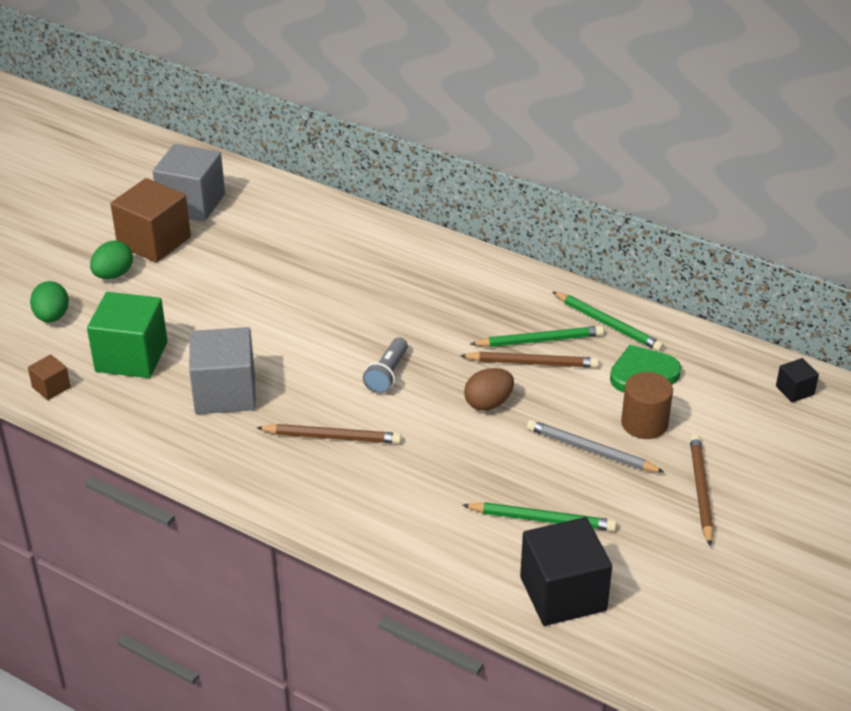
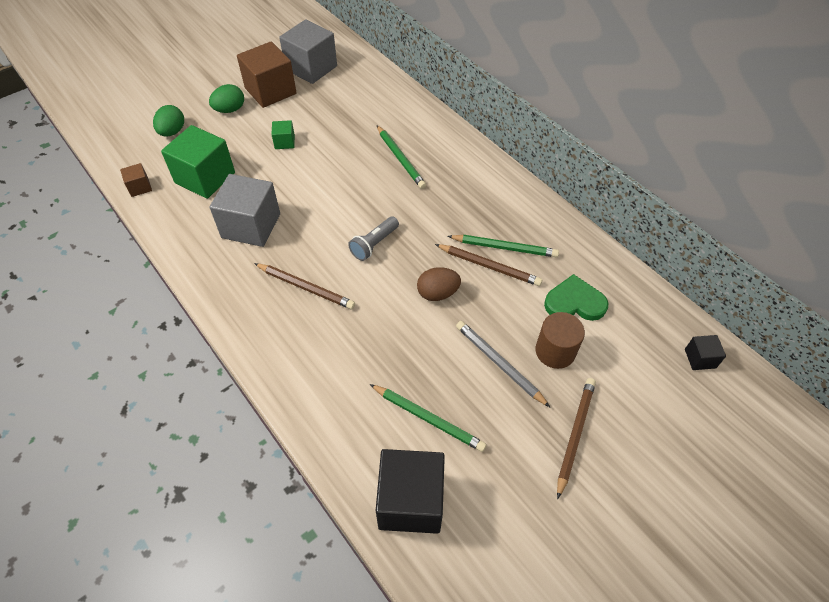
camera: 20 degrees right, 15 degrees up
green pencil [553,292,664,351] -> green pencil moved to [377,125,426,189]
none -> green cube [271,120,295,149]

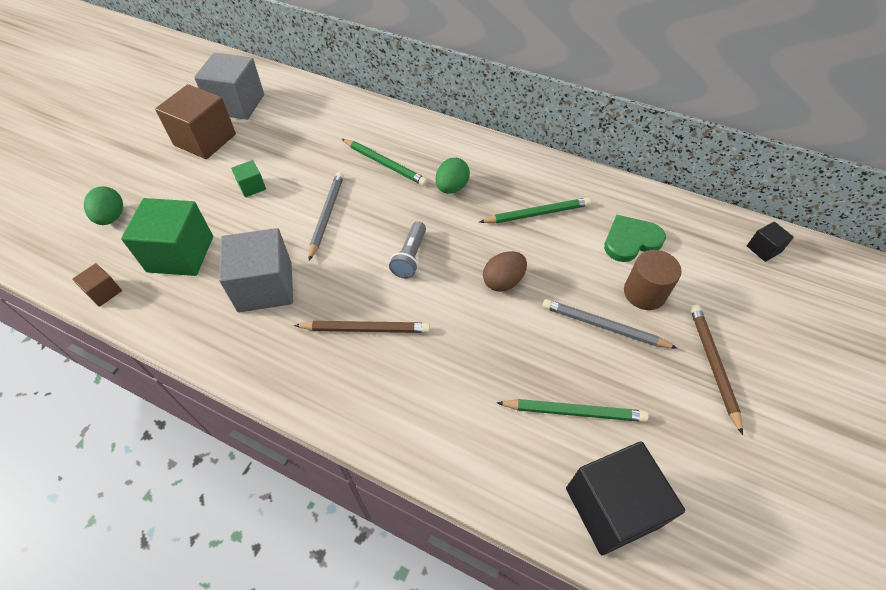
camera: 25 degrees left, 0 degrees up
green egg [209,84,244,113] -> green egg moved to [436,158,470,194]
brown pencil [435,244,542,286] -> none
none -> grey pencil [309,172,344,261]

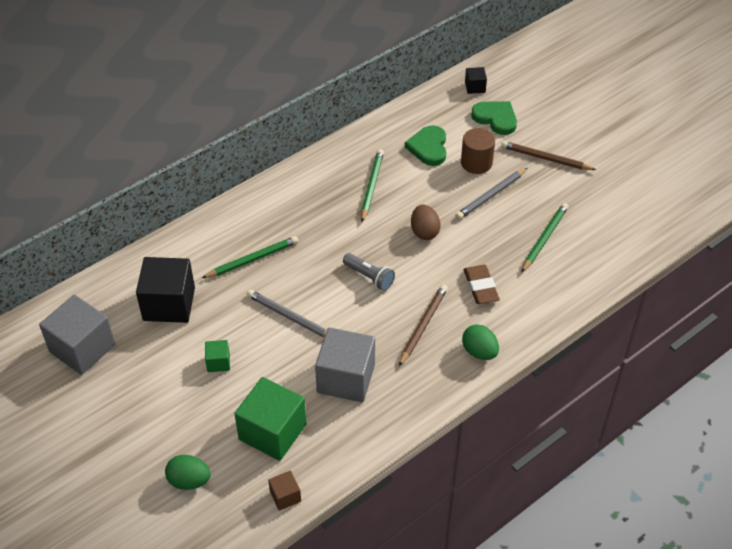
camera: 65 degrees left, 5 degrees down
brown cube [155,84,236,159] -> none
green egg [436,158,470,194] -> green egg moved to [462,324,499,360]
black cube [566,441,685,555] -> black cube moved to [136,257,195,323]
none -> brown eraser [463,265,500,304]
none -> green heart [471,101,517,135]

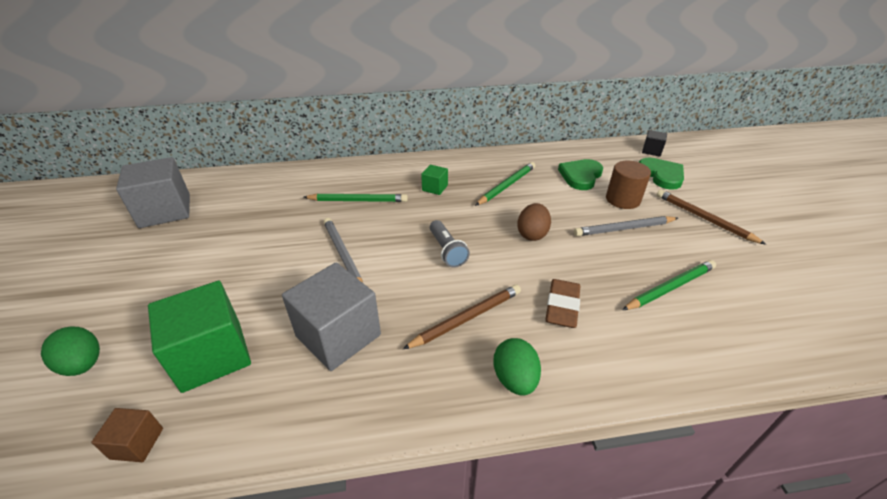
camera: 30 degrees right, 10 degrees down
black cube [136,257,195,323] -> none
green cube [205,340,230,372] -> green cube moved to [421,165,448,195]

